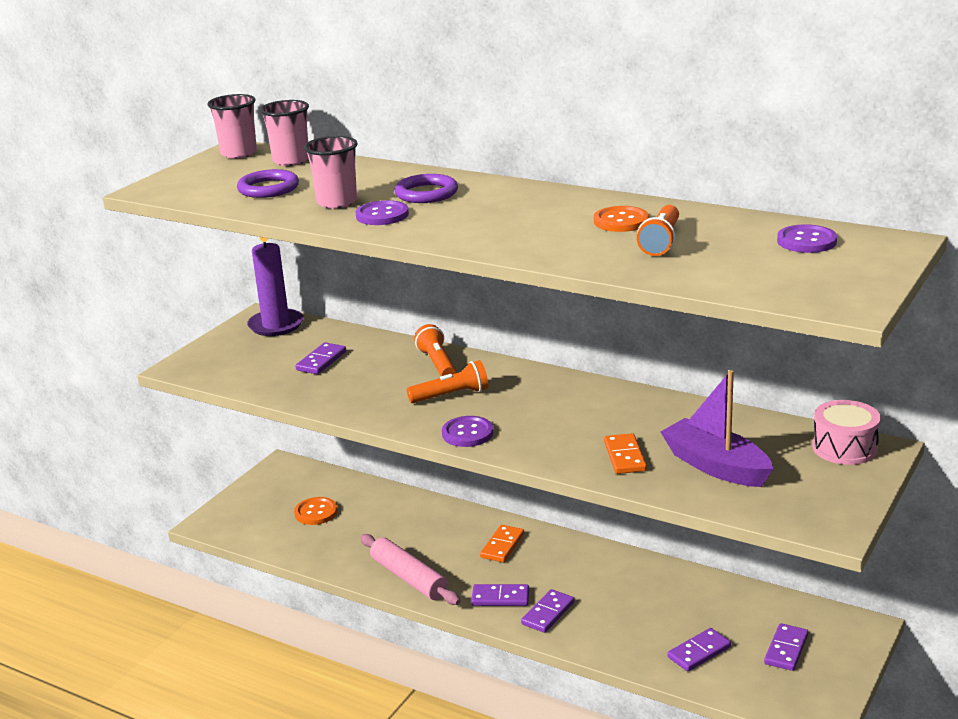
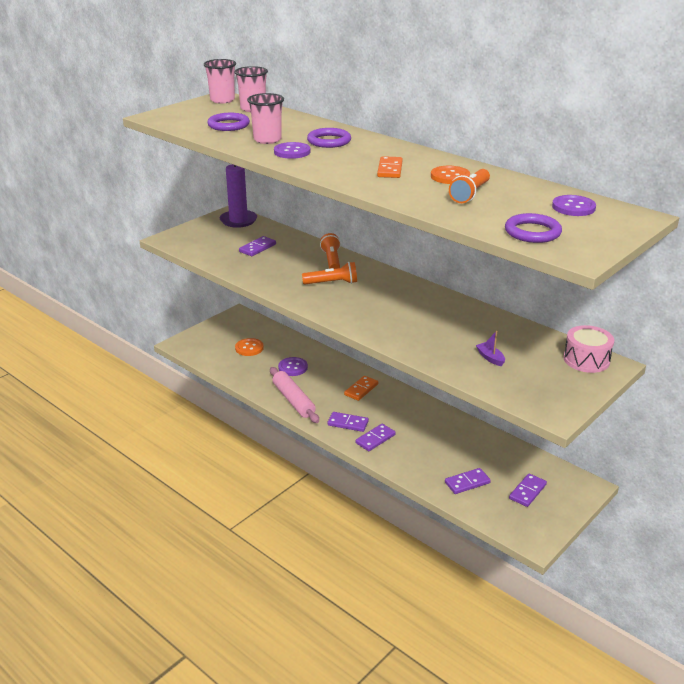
camera: 10 degrees right, 5 degrees up
purple button [442,416,493,447] -> purple button moved to [278,357,308,376]
orange domino [604,433,647,474] -> orange domino moved to [377,156,403,178]
purple boat [661,370,773,487] -> purple boat [476,331,505,366], size x0.43
none -> purple ring [505,213,562,243]

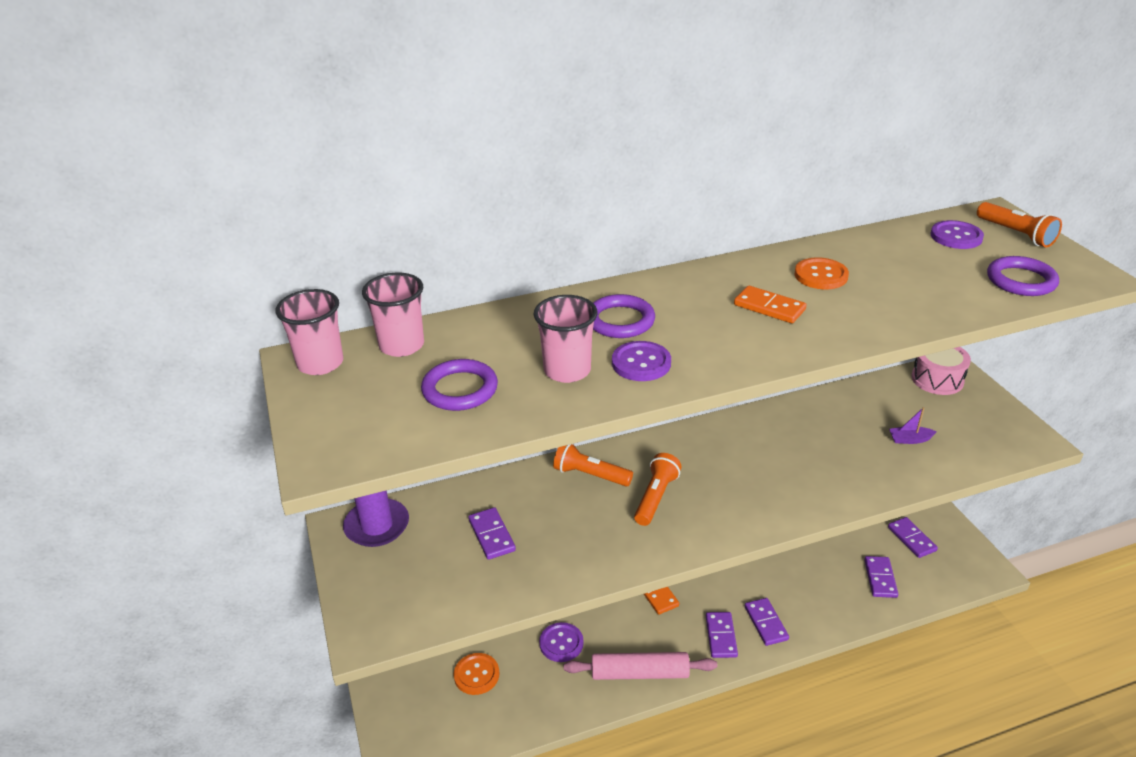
camera: 60 degrees left, 5 degrees up
purple domino [327,412,369,432] -> purple domino turned 45 degrees counterclockwise [706,612,738,658]
orange flashlight [449,169,490,203] -> orange flashlight moved to [977,202,1062,248]

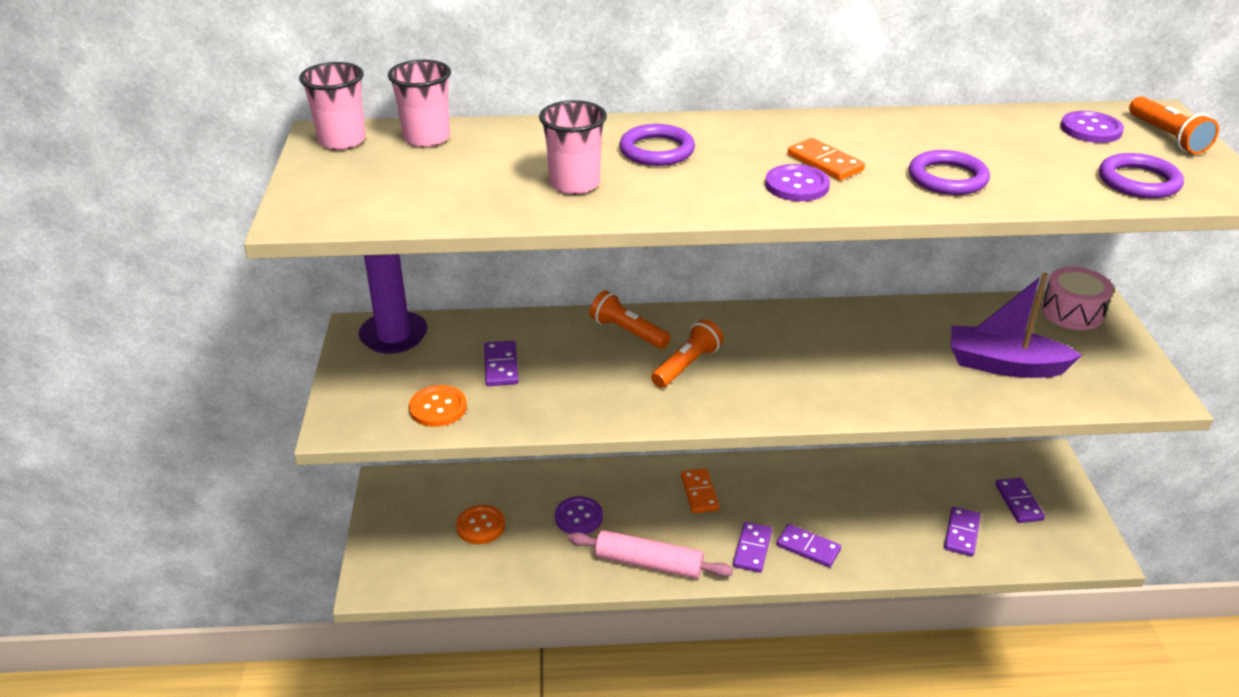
camera: 15 degrees right, 0 degrees up
purple ring [421,359,498,411] -> purple ring moved to [909,150,990,195]
purple button [612,341,671,381] -> purple button moved to [765,164,830,201]
purple domino [745,598,789,646] -> purple domino turned 60 degrees counterclockwise [776,524,841,567]
orange button [794,258,849,289] -> orange button moved to [409,385,467,427]
purple boat [889,407,936,444] -> purple boat [951,273,1082,378], size x2.31

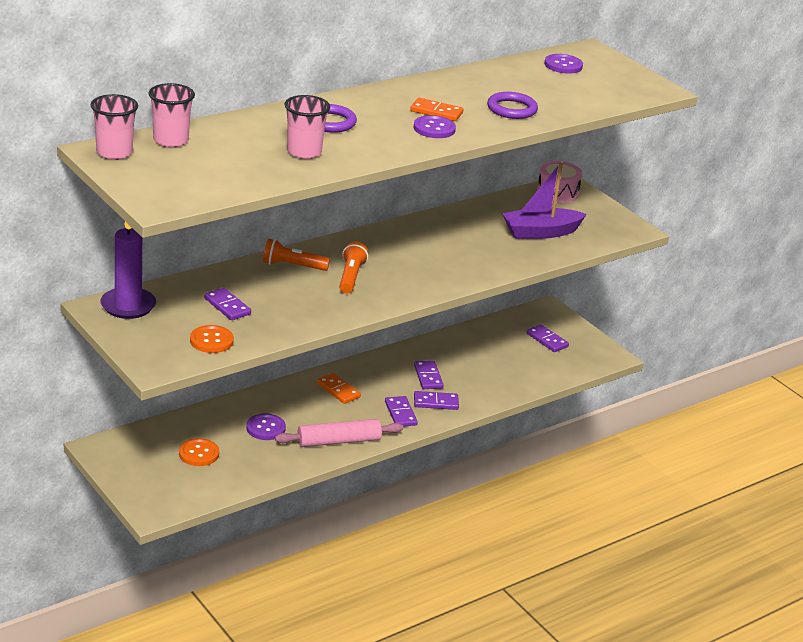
camera: 35 degrees left, 5 degrees down
purple domino [944,507,981,556] -> purple domino moved to [414,361,443,389]
purple ring [1099,153,1184,198] -> none
orange flashlight [1129,96,1219,154] -> none

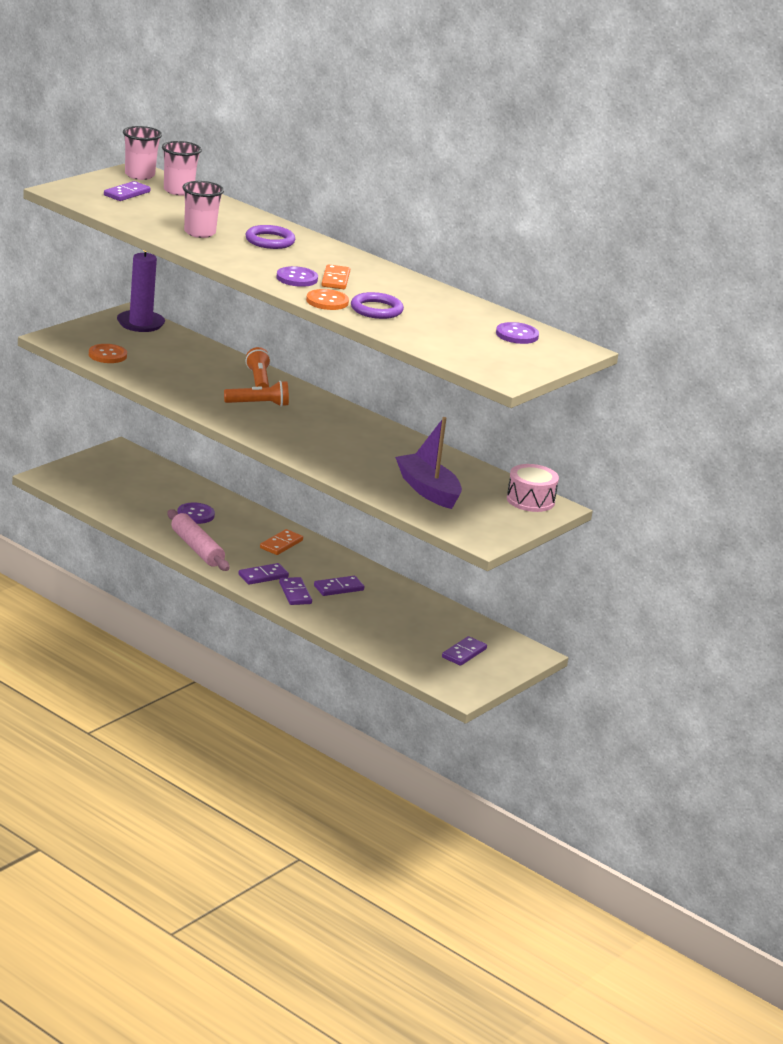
camera: 75 degrees right, 5 degrees down
orange button [179,438,219,466] -> orange button moved to [306,289,349,310]
purple domino [204,288,251,320] -> purple domino moved to [104,181,151,201]

